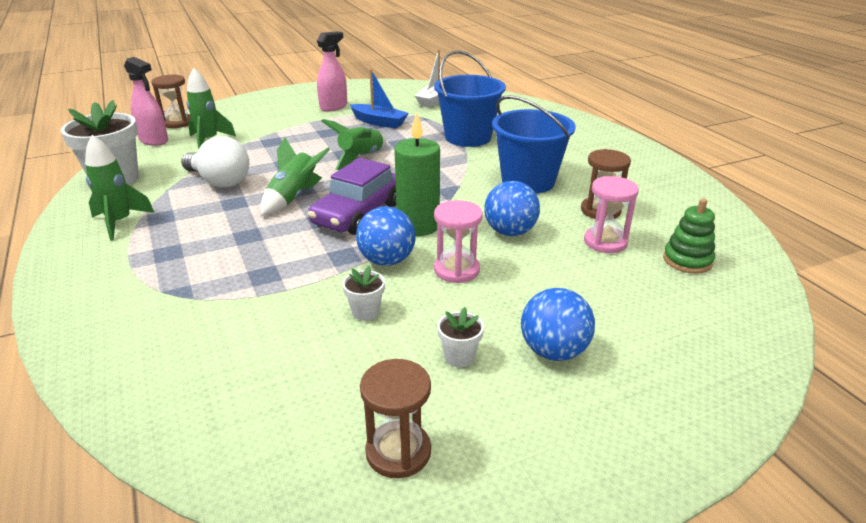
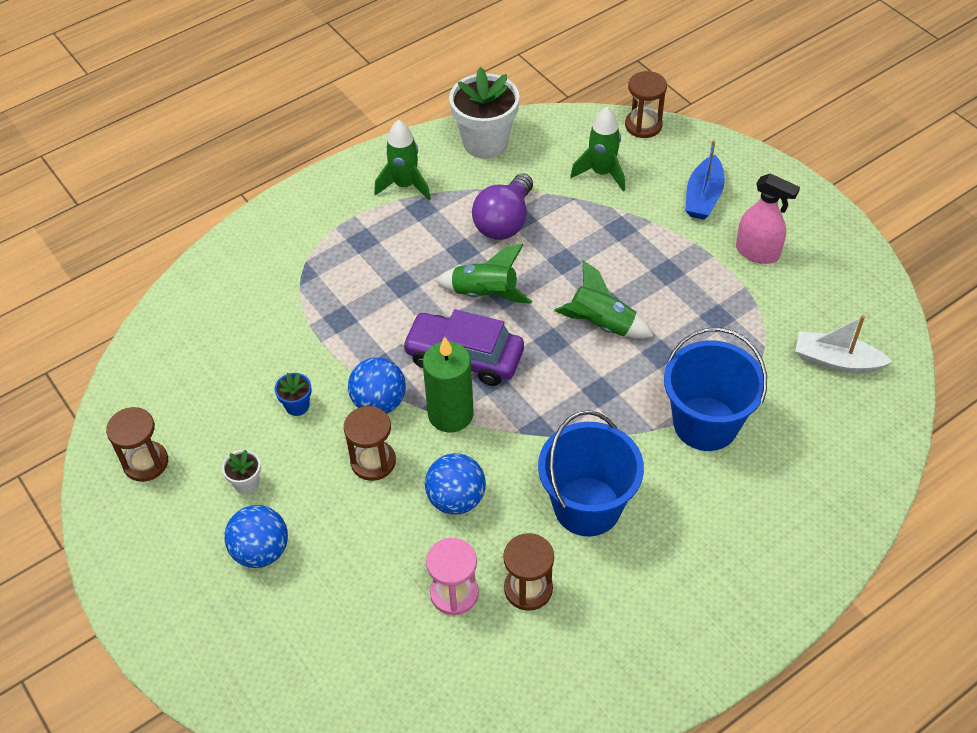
camera: 80 degrees right, 20 degrees up
pink spray bottle [124,57,168,146] -> none
white light bulb [181,136,249,188] -> purple light bulb [472,173,533,240]
white flower pot [342,266,385,321] -> blue flower pot [275,373,312,416]
blue boat [350,69,409,129] -> blue boat moved to [685,140,725,220]
pink hourglass [434,200,483,283] -> brown hourglass [344,406,396,481]
green stacking toy [663,198,715,274] -> none

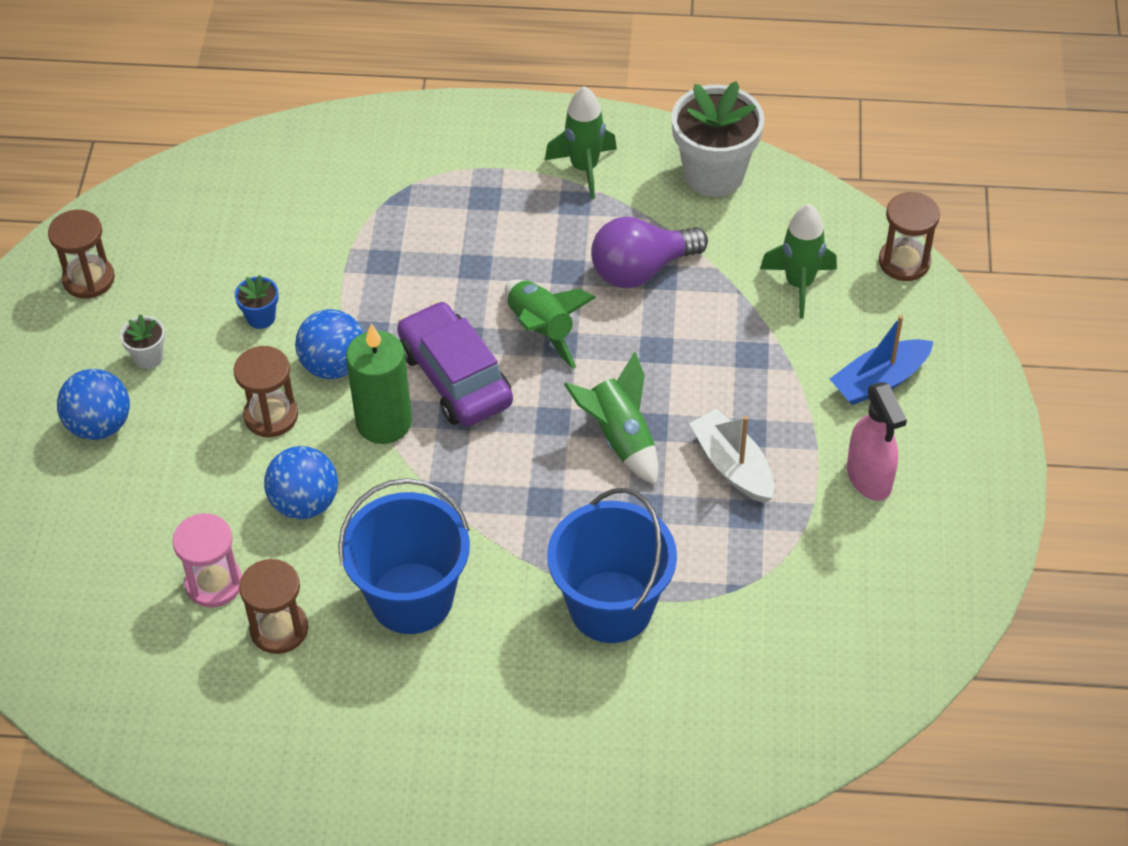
camera: 40 degrees right, 0 degrees up
white boat [795,315,892,373] -> white boat moved to [689,409,774,503]

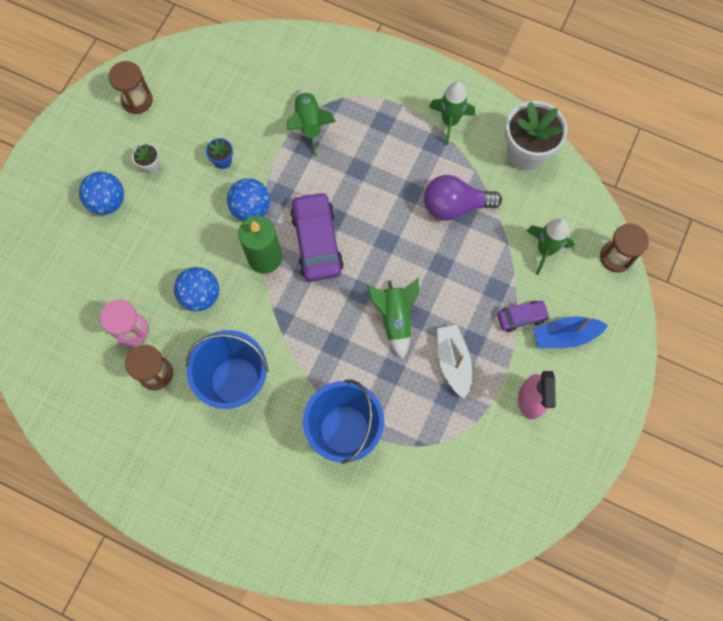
camera: 20 degrees right, 20 degrees up
brown hourglass [234,346,298,438] -> none
green rocket [505,279,596,369] -> green rocket moved to [287,88,336,156]
none -> purple car [497,301,550,332]

